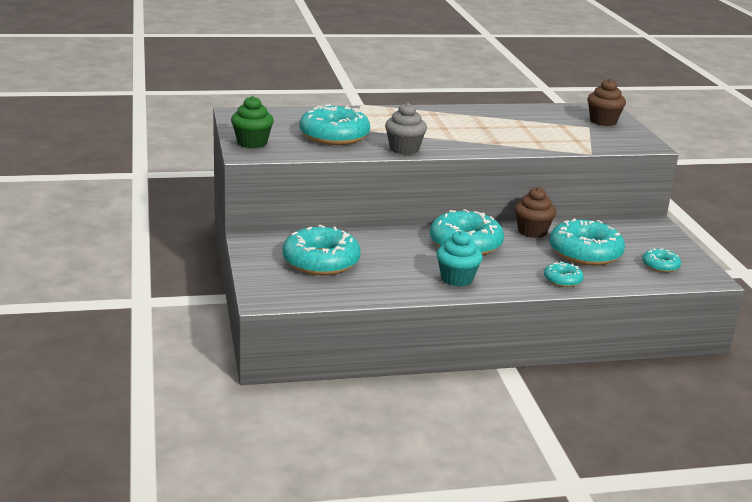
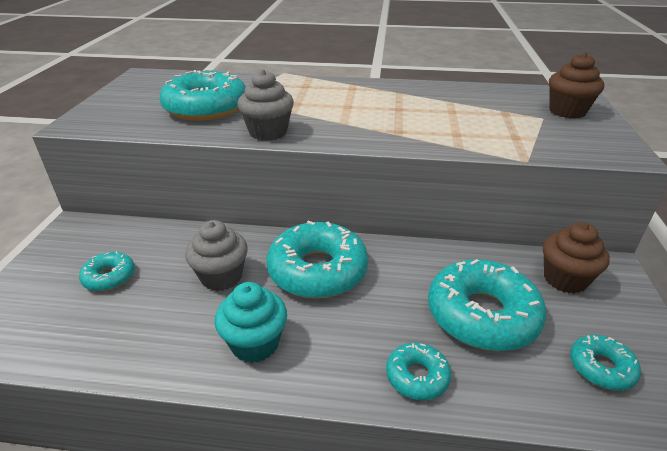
camera: 20 degrees right, 10 degrees up
green cupcake [231,96,274,148] -> none
turquoise donut [283,225,361,275] -> turquoise donut [79,251,135,291], size x0.50
brown cupcake [514,187,556,238] -> brown cupcake moved to [543,222,610,294]
none -> grey cupcake [185,220,248,291]

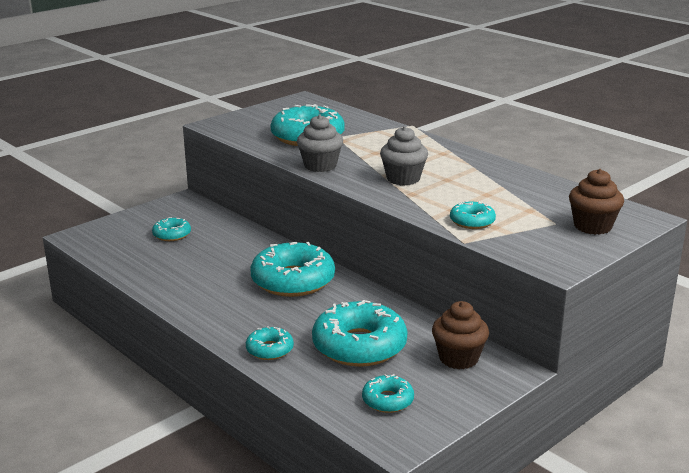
camera: 40 degrees right, 10 degrees down
grey cupcake [185,220,248,291] -> grey cupcake moved to [380,126,428,185]
turquoise cupcake [215,282,287,363] -> none
none -> turquoise donut [450,201,496,229]

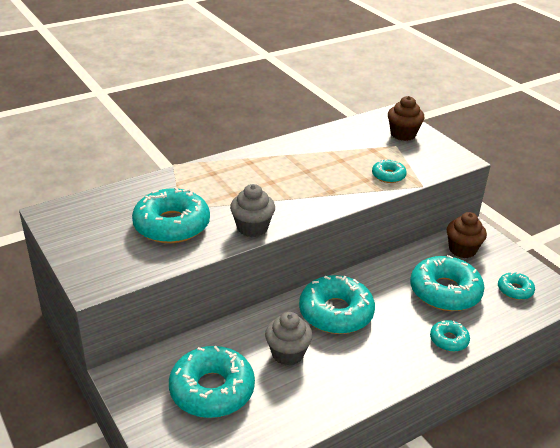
camera: 80 degrees left, 10 degrees up
turquoise donut [152,217,191,241] -> turquoise donut [169,346,255,418], size x1.99
grey cupcake [380,126,428,185] -> grey cupcake moved to [265,312,313,366]

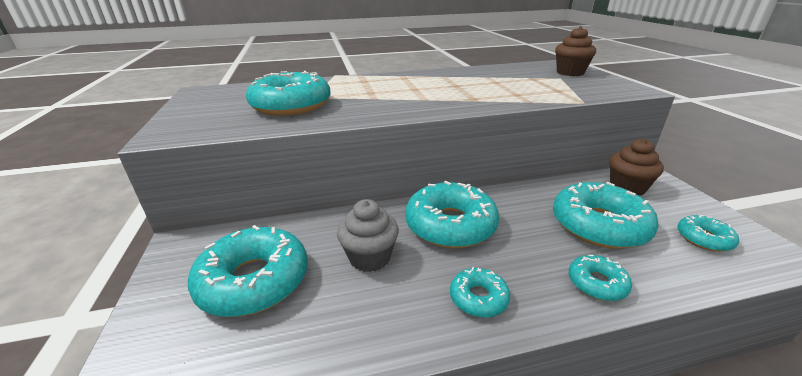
camera: 20 degrees right, 5 degrees down
grey cupcake [230,184,275,237] -> none
turquoise donut [372,159,407,183] -> turquoise donut moved to [450,267,510,318]

